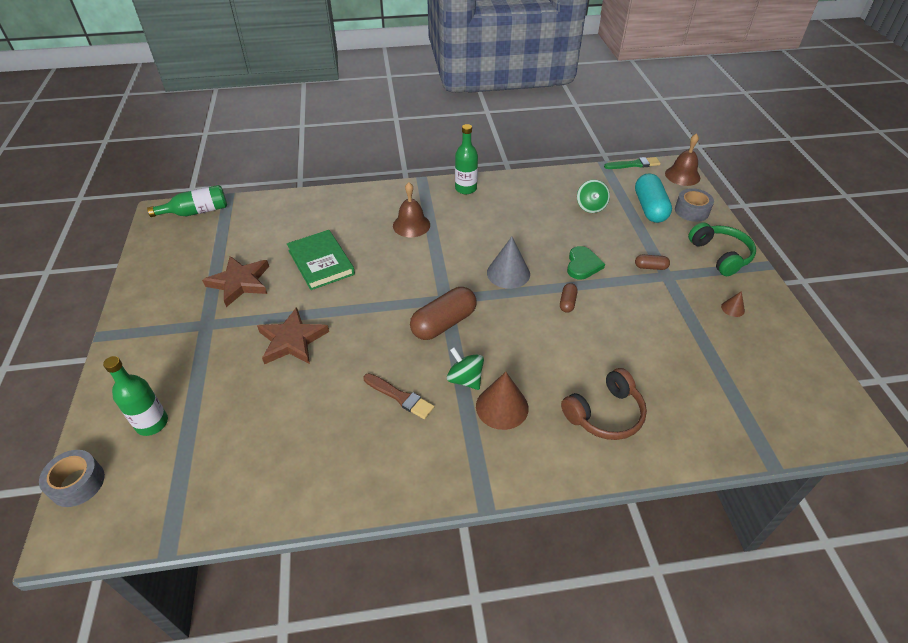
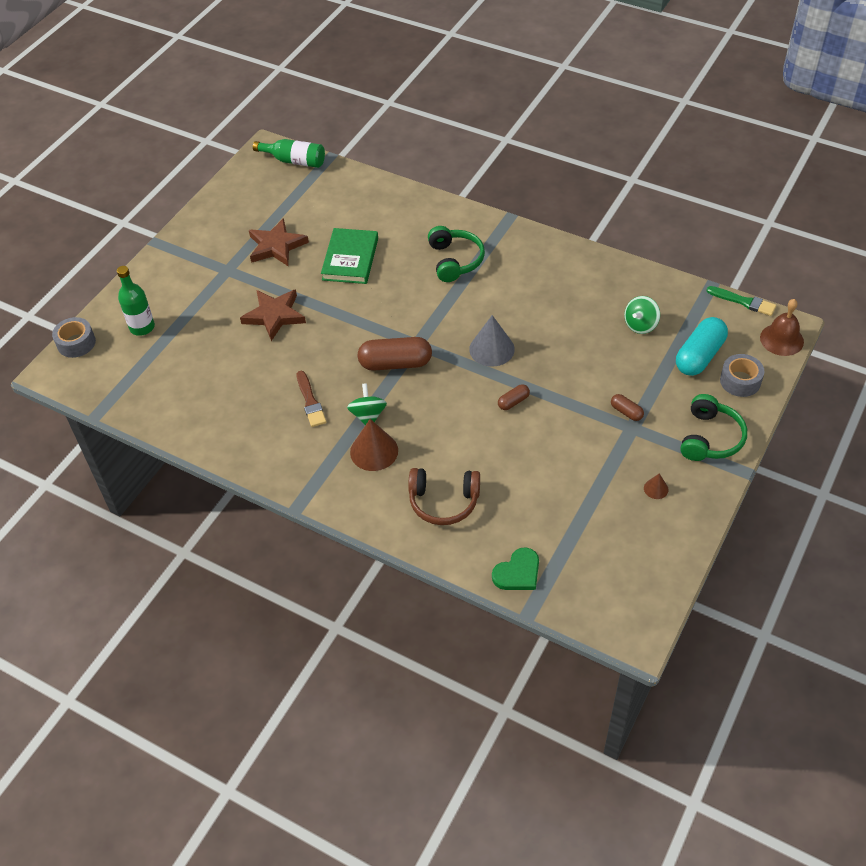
camera: 40 degrees right, 5 degrees up
brown bell [393,182,430,237] -> green headphones [428,226,485,282]
green bottle [455,124,478,194] -> none
green heart [567,246,605,279] -> green heart moved to [492,547,539,590]

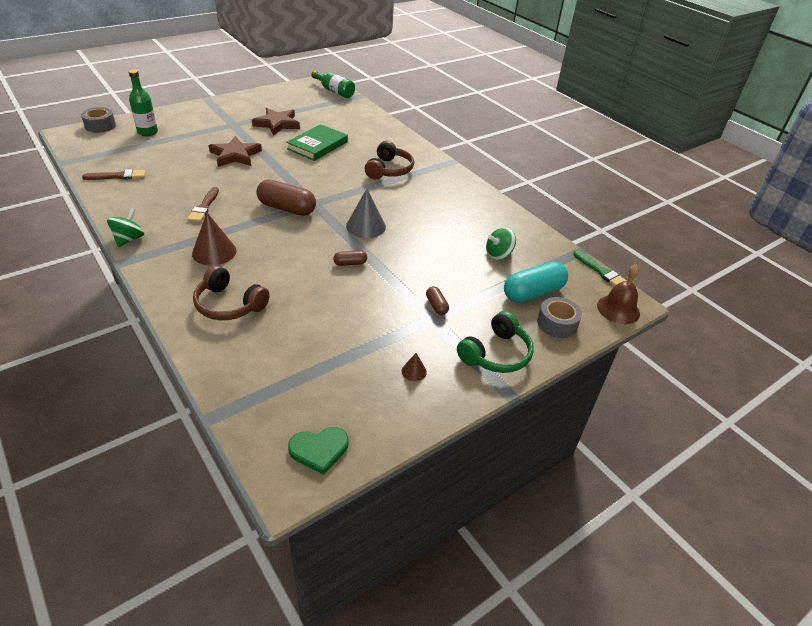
camera: 20 degrees right, 10 degrees down
green spinning top [347,383,387,425] -> green spinning top moved to [107,208,145,247]
green headphones [428,226,485,282] -> brown headphones [365,141,414,179]
green heart [492,547,539,590] -> green heart moved to [288,427,348,475]
none -> brown brush [82,169,146,180]

